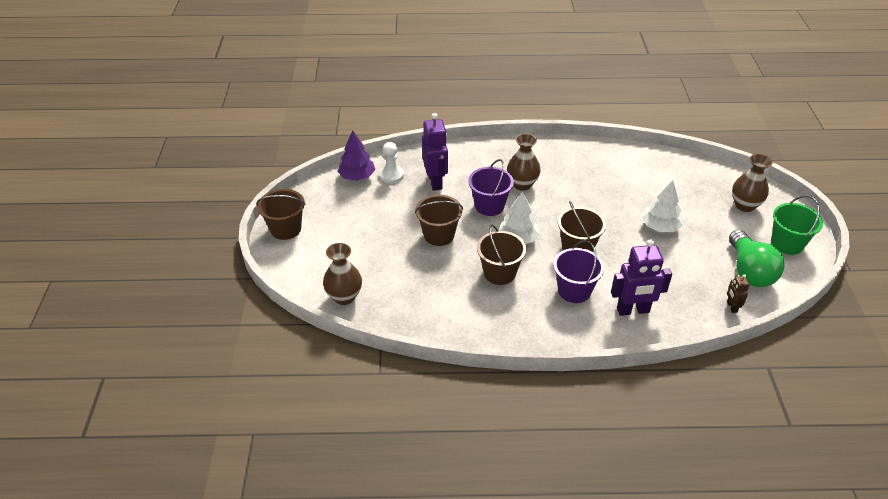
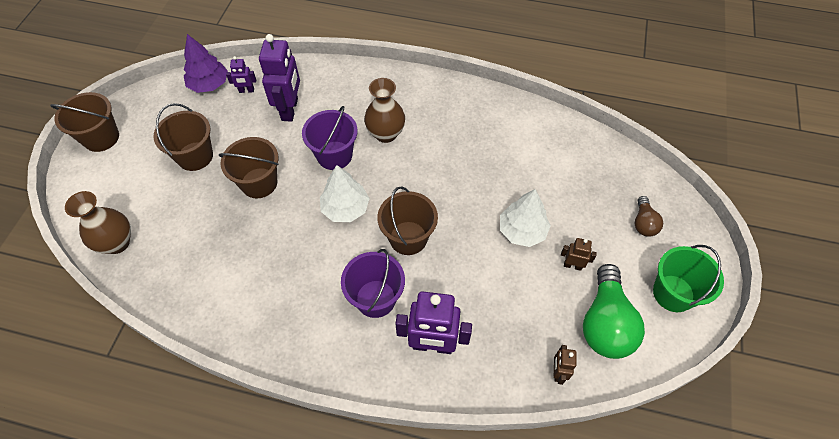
camera: 15 degrees right, 15 degrees up
white pawn [379,142,404,183] -> purple robot [226,56,256,93]
brown bucket [477,224,526,285] -> brown bucket moved to [153,103,213,171]
brown vase [732,154,773,212] -> brown light bulb [635,196,663,237]
none -> brown robot [561,238,597,271]

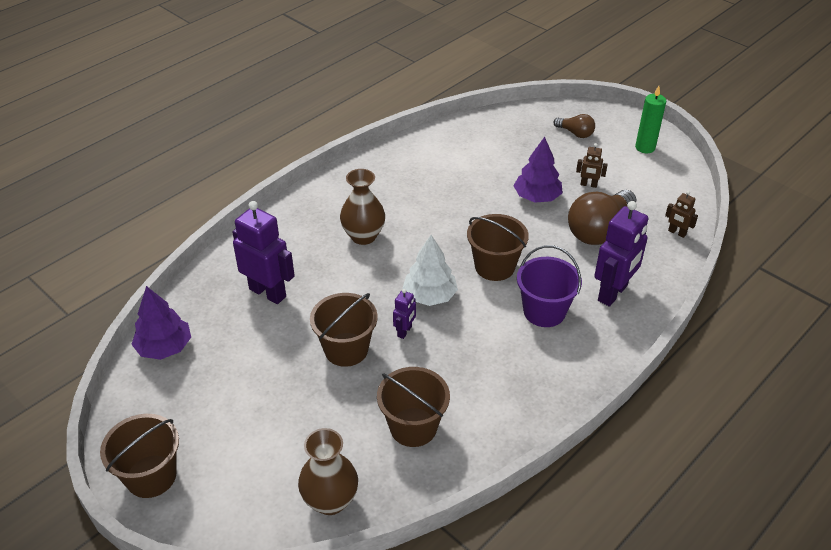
camera: 60 degrees left, 15 degrees down
brown bucket [153,103,213,171] -> brown bucket moved to [377,367,450,447]
purple robot [226,56,256,93] -> purple robot moved to [393,289,416,339]
purple bucket [302,106,358,170] -> none
white tree [500,189,551,247] -> purple tree [513,137,562,202]
brown robot [561,238,597,271] -> brown robot turned 120 degrees counterclockwise [576,143,608,188]
green light bulb [583,264,645,359] -> none
green bucket [653,245,724,312] -> green candle [635,86,666,153]
none -> brown light bulb [568,190,636,245]

